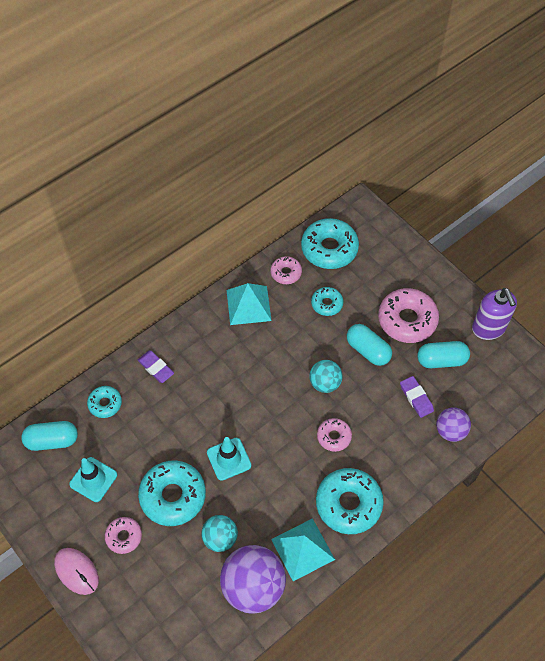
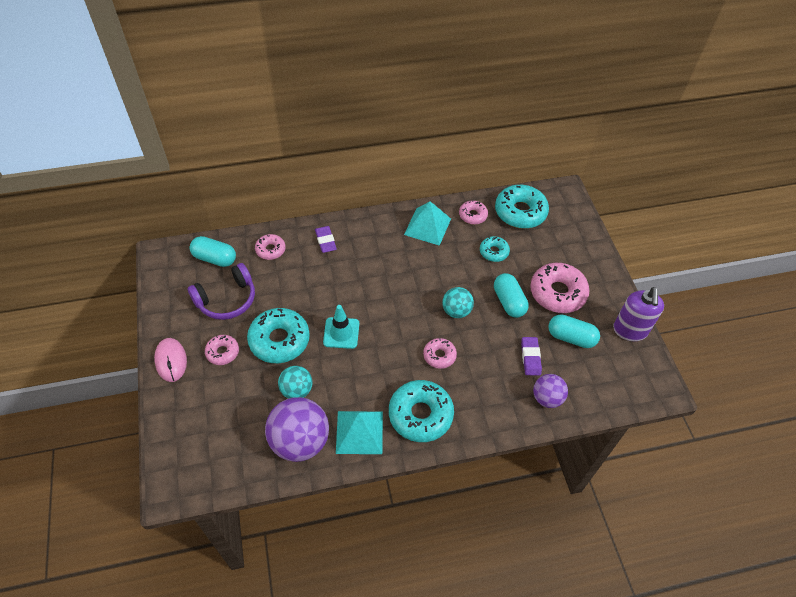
camera: 25 degrees right, 5 degrees down
turquoise traffic cone [69,457,117,502] -> purple headphones [188,263,255,320]
turquoise donut [87,386,122,418] -> pink donut [255,234,286,260]

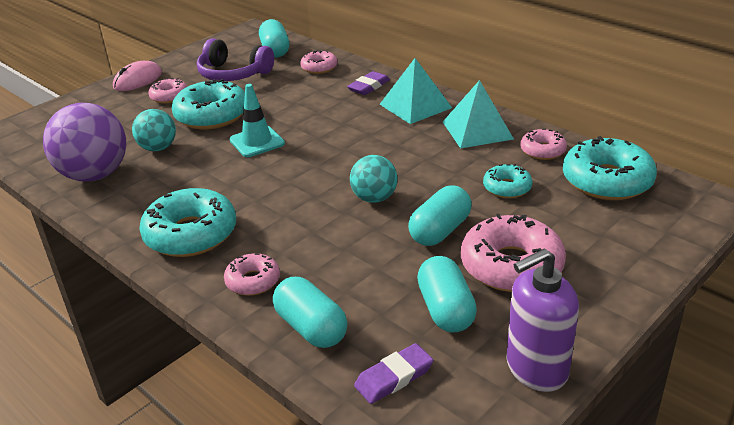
camera: 60 degrees right, 20 degrees down
turquoise pyramid [336,411,383,454] -> turquoise pyramid moved to [380,58,452,124]
pink donut [423,338,457,369] -> pink donut moved to [224,253,280,296]
purple eraser [521,337,542,375] -> purple eraser moved to [354,343,433,404]
purple ball [533,374,568,408] -> turquoise capsule [273,277,347,348]

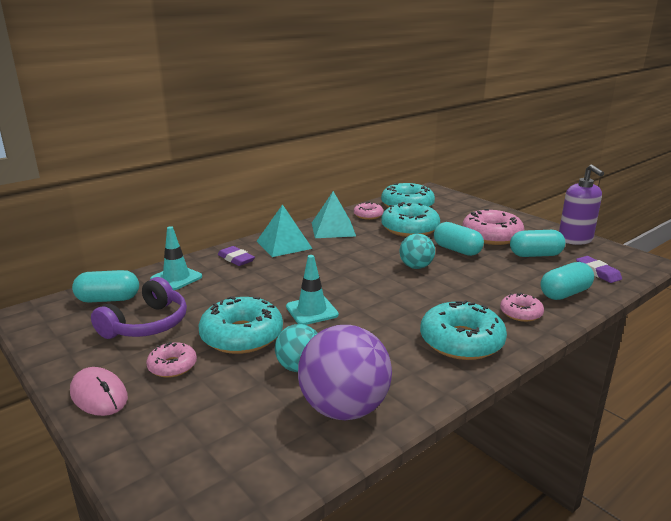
camera: 85 degrees left, 10 degrees down
pink donut [300,50,337,74] -> turquoise traffic cone [150,226,202,290]
turquoise donut [483,164,532,198] -> turquoise donut [381,202,440,237], size x1.85

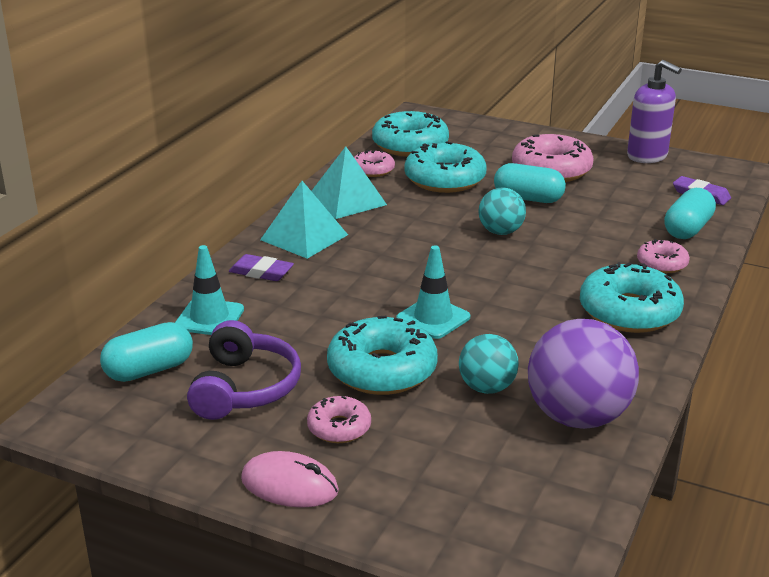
camera: 25 degrees left, 5 degrees up
turquoise capsule [510,230,565,257] -> none

